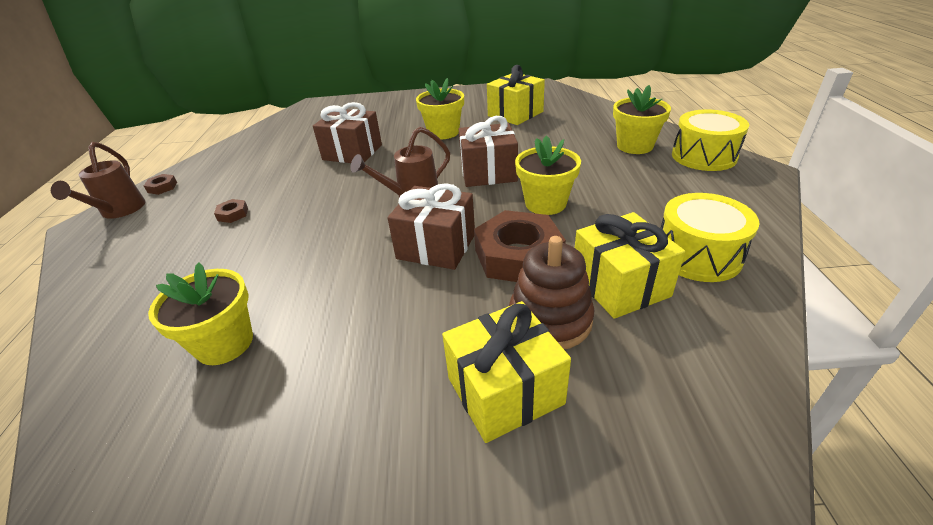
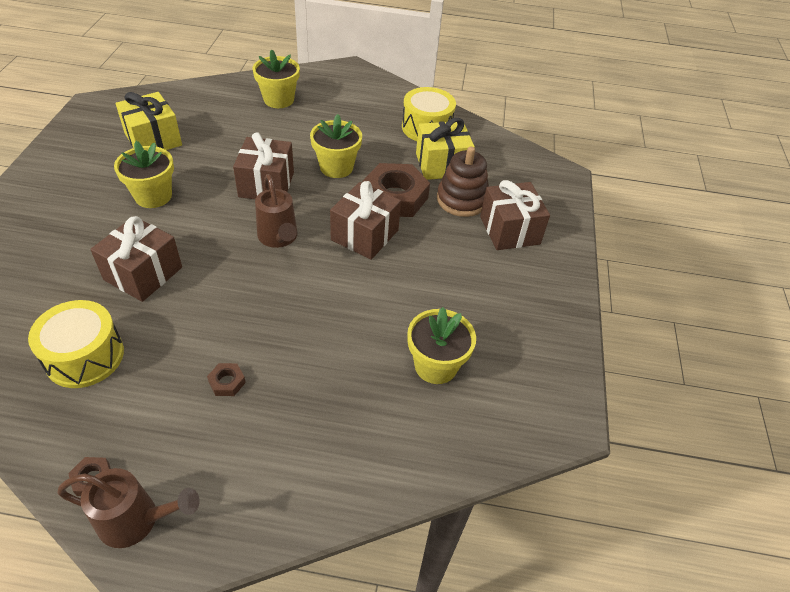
camera: 85 degrees left, 10 degrees up
yellow gift [442,301,571,443] -> brown gift [480,180,550,250]
yellow drum [672,109,749,171] -> yellow drum moved to [28,300,124,388]

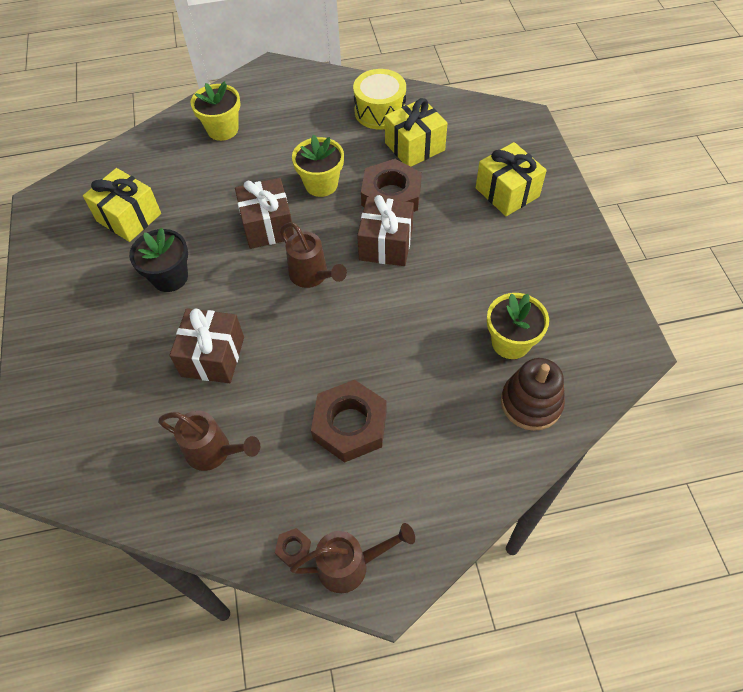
camera: 15 degrees left, 10 degrees up
yellow drum [28,300,124,388] -> brown watering can [158,411,260,471]
yellow flower pot [114,141,174,208] -> black flower pot [129,228,188,292]
brown nut [207,363,246,396] -> brown nut [311,380,387,463], size x2.39
brown stacking toy [437,147,489,217] -> brown stacking toy moved to [501,358,565,431]
brown gift [480,180,550,250] -> yellow gift [476,142,547,216]

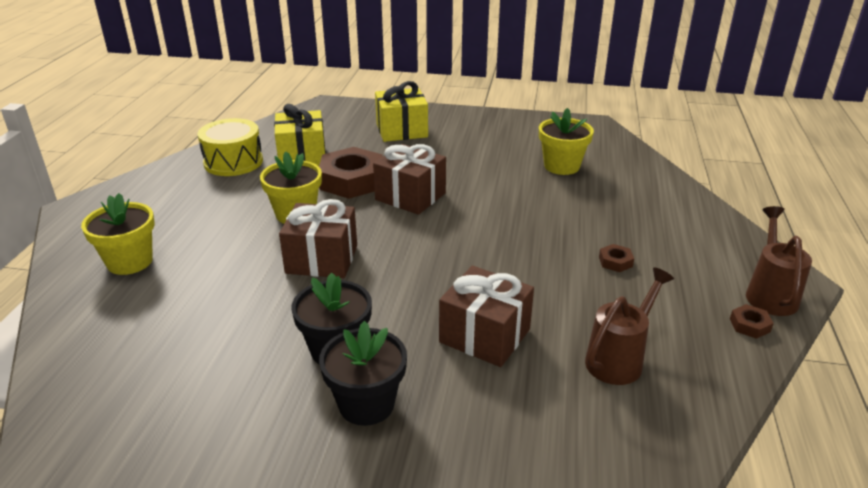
camera: 70 degrees left, 25 degrees down
yellow gift [83,168,161,242] -> none
brown watering can [280,222,347,288] -> none
brown nut [311,380,387,463] -> brown nut [599,244,634,272], size x0.42
brown stacking toy [501,358,565,431] -> none
none -> black flower pot [319,321,407,426]

